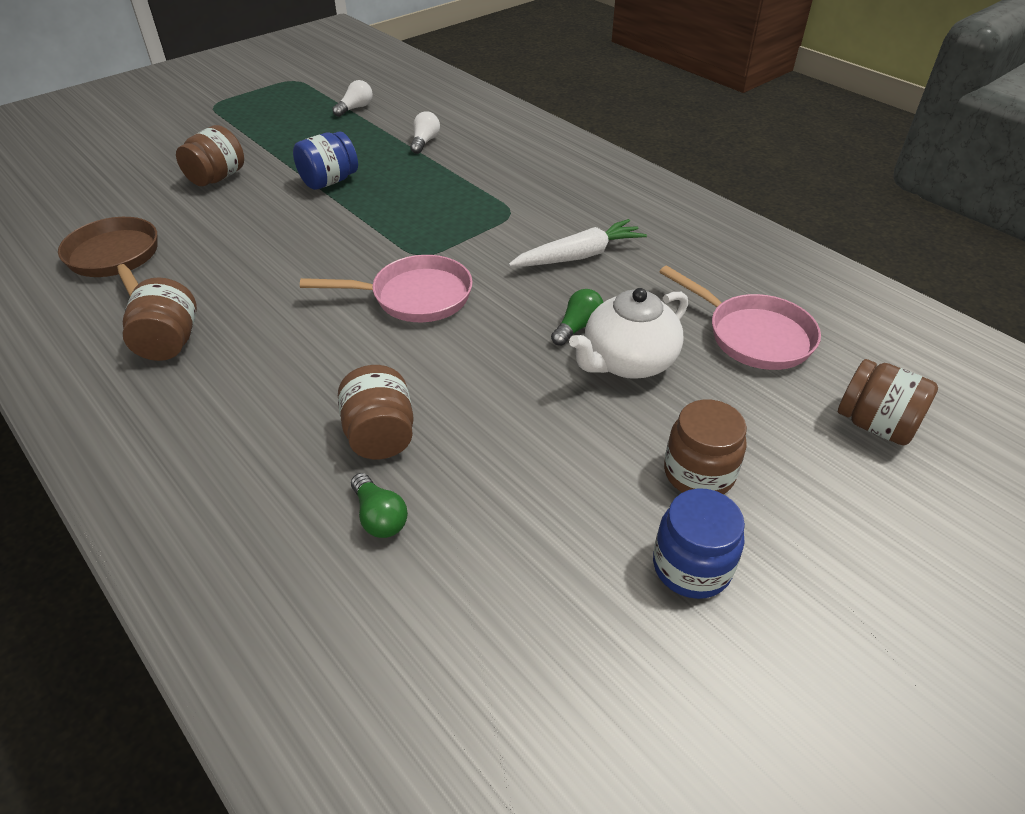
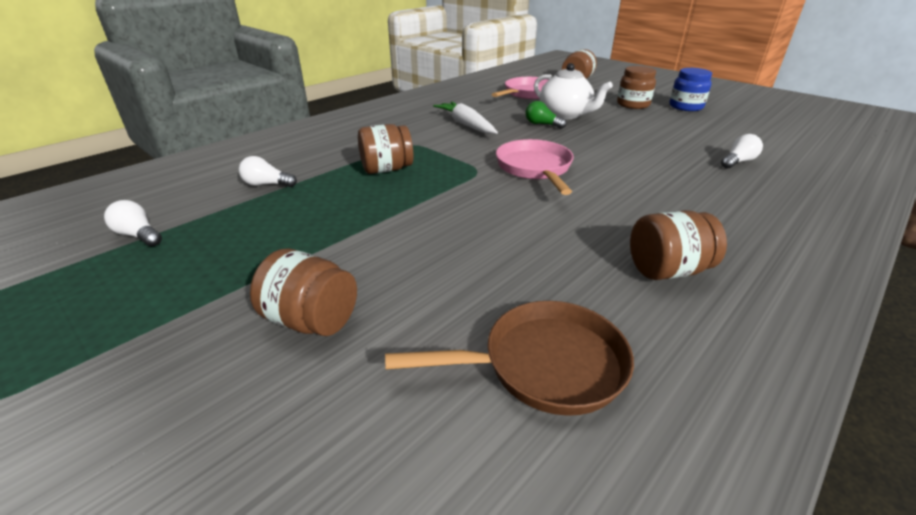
camera: 95 degrees left, 10 degrees down
brown pan [58,217,157,296] -> brown pan turned 150 degrees counterclockwise [385,301,634,416]
blue jar [293,131,358,190] -> none
brown jar [338,365,414,459] -> brown jar moved to [358,124,413,174]
green light bulb [351,473,408,538] -> white light bulb [721,134,763,168]

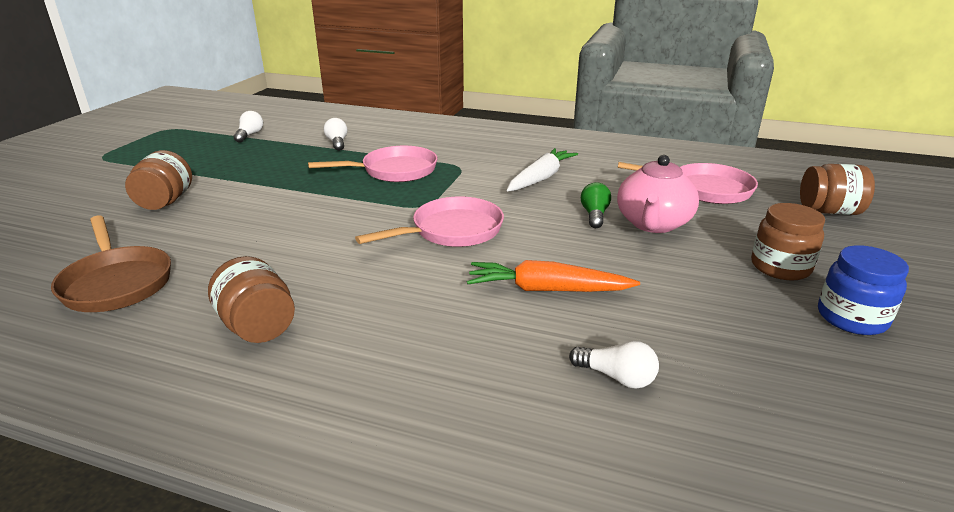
camera: 65 degrees right, 5 degrees down
brown jar [358,124,413,174] -> pink pan [308,146,437,182]
white teapot [534,63,613,119] -> pink teapot [617,155,699,233]
none -> orange carrot [467,260,640,292]

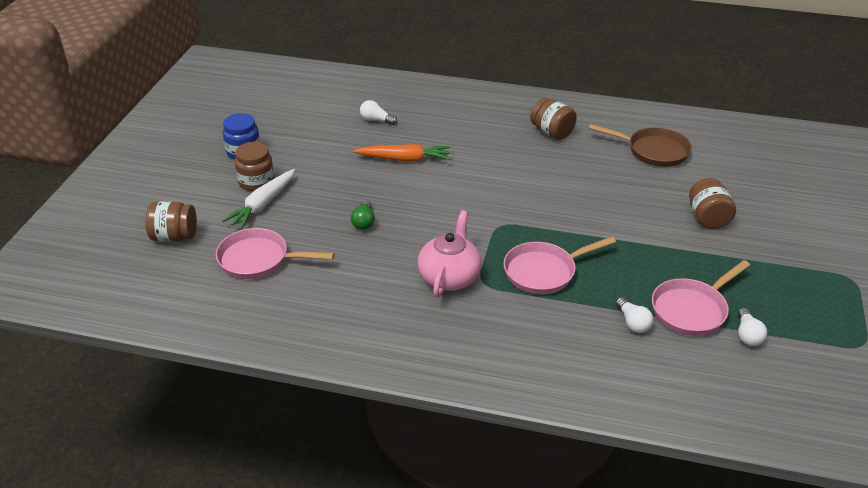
camera: 175 degrees right, 10 degrees up
brown pan [51,215,171,312] -> brown pan turned 150 degrees clockwise [589,124,692,167]
pink pan [355,196,504,247] -> pink pan moved to [652,260,750,336]
white carrot [507,148,578,192] -> white carrot moved to [222,169,295,229]
pink teapot [617,155,699,233] -> pink teapot moved to [418,210,482,297]

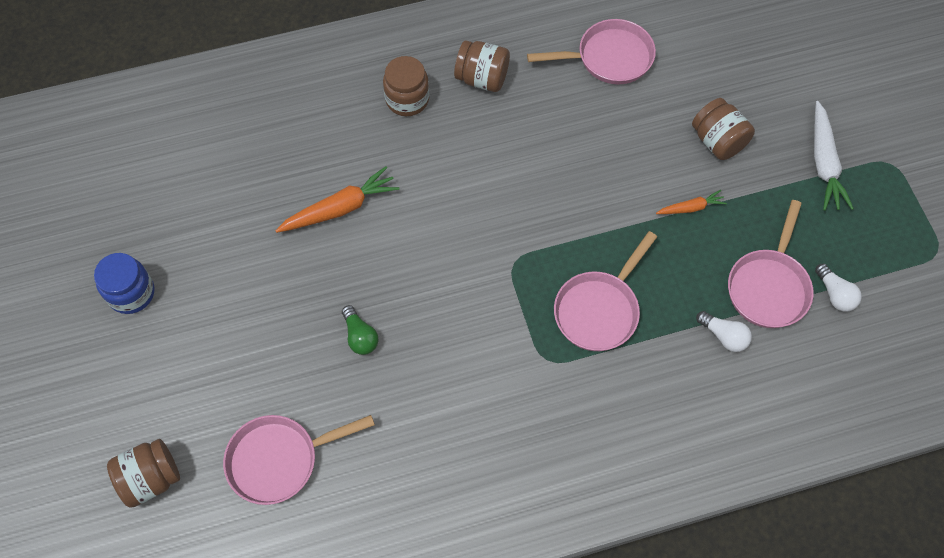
camera: 30 degrees left, 25 degrees up
white carrot [222,169,295,229] -> white carrot moved to [814,101,854,211]
brown jar [235,142,274,191] -> brown jar moved to [383,56,429,116]
white light bulb [360,100,397,125] -> none
pink teapot [418,210,482,297] -> none
brown pan [589,124,692,167] -> pink pan [527,19,656,84]
none -> orange carrot [656,190,727,214]

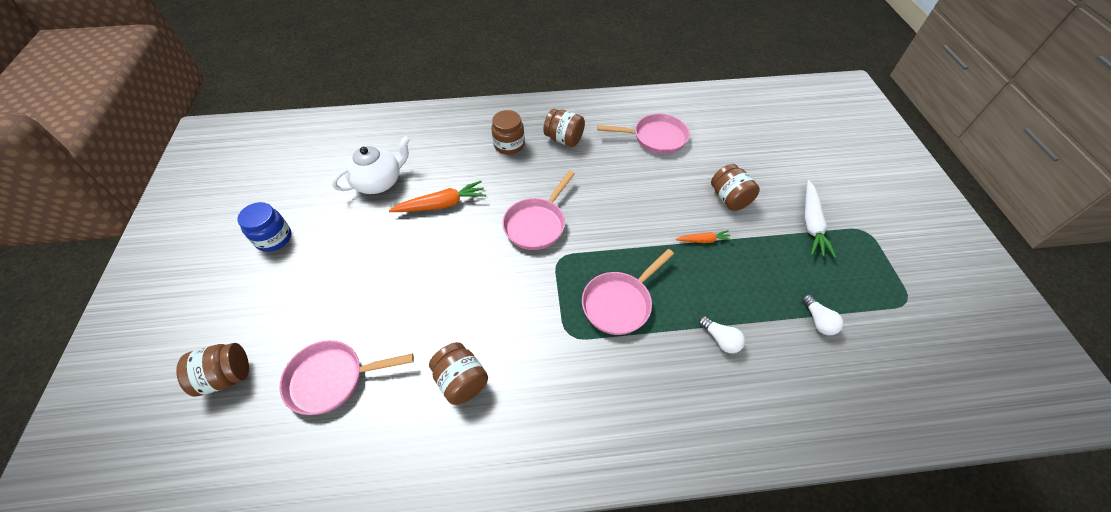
camera: 10 degrees right, 10 degrees down
green light bulb [342,305,379,355] -> none
pink pan [728,200,814,328] -> pink pan moved to [502,171,575,250]
none -> white teapot [332,136,410,194]
none -> brown jar [429,342,488,405]

